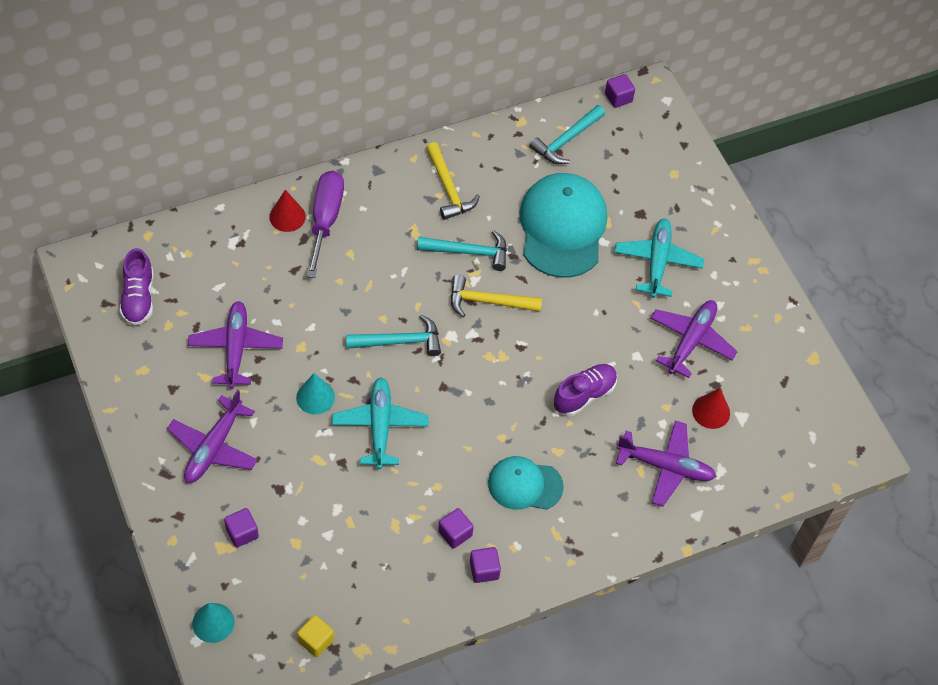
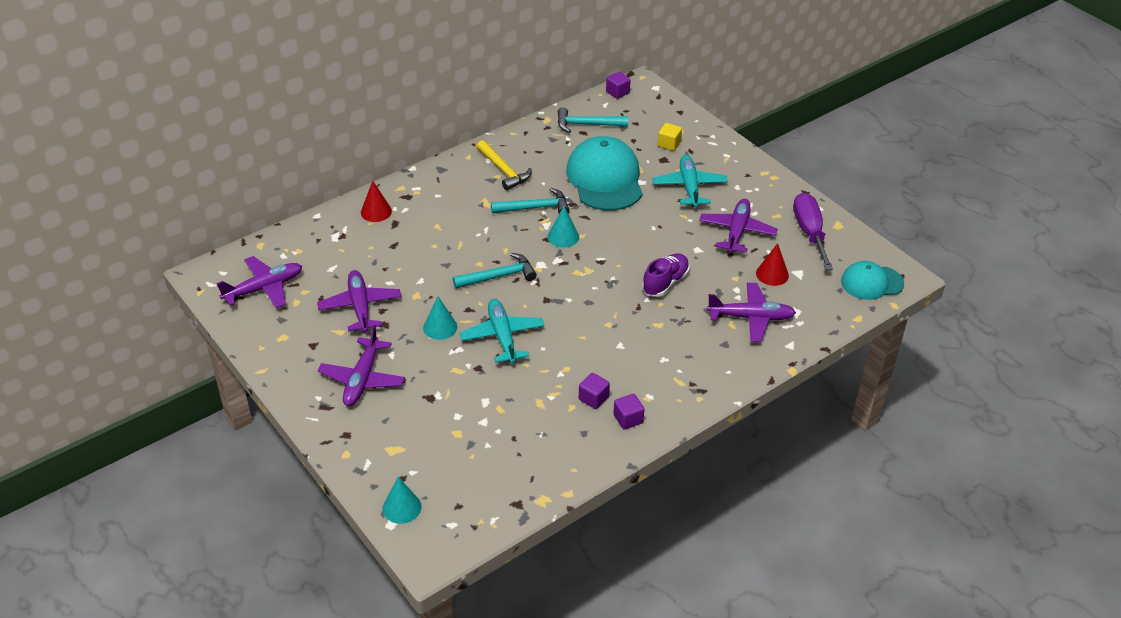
camera: 10 degrees left, 15 degrees down
purple shoe [119,248,153,326] -> purple plane [217,256,302,308]
purple cube [224,508,259,548] -> none
yellow cube [297,615,334,657] -> yellow cube moved to [658,123,682,151]
purple screwdriver [306,171,344,278] -> purple screwdriver moved to [793,193,833,270]
yellow hammer [450,275,542,317] -> turquoise cone [548,206,579,248]
turquoise cap [488,456,564,510] -> turquoise cap moved to [841,261,904,300]
turquoise hammer [529,105,605,164] -> turquoise hammer turned 60 degrees clockwise [558,107,628,133]

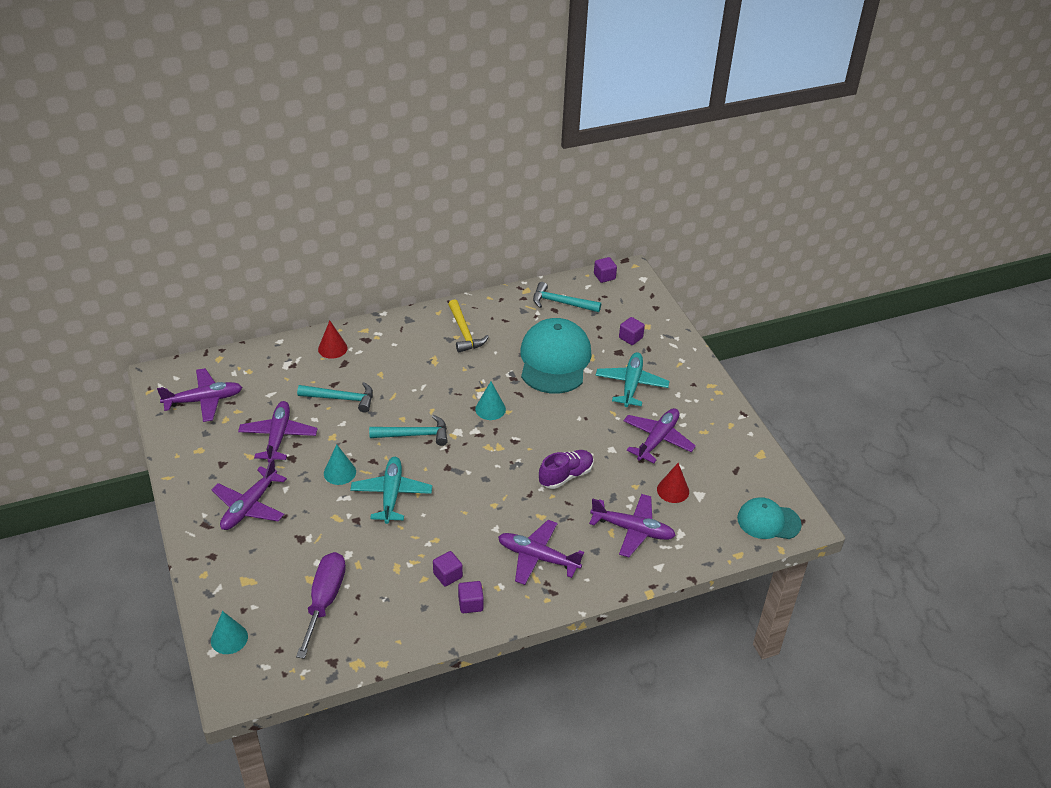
camera: 15 degrees right, 0 degrees up
turquoise hammer [491,188,570,214] -> turquoise hammer moved to [297,382,373,413]
yellow cube [658,123,682,151] -> purple cube [619,317,645,345]
purple screwdriver [793,193,833,270] -> purple screwdriver moved to [296,552,346,659]
none -> purple plane [498,520,584,585]

